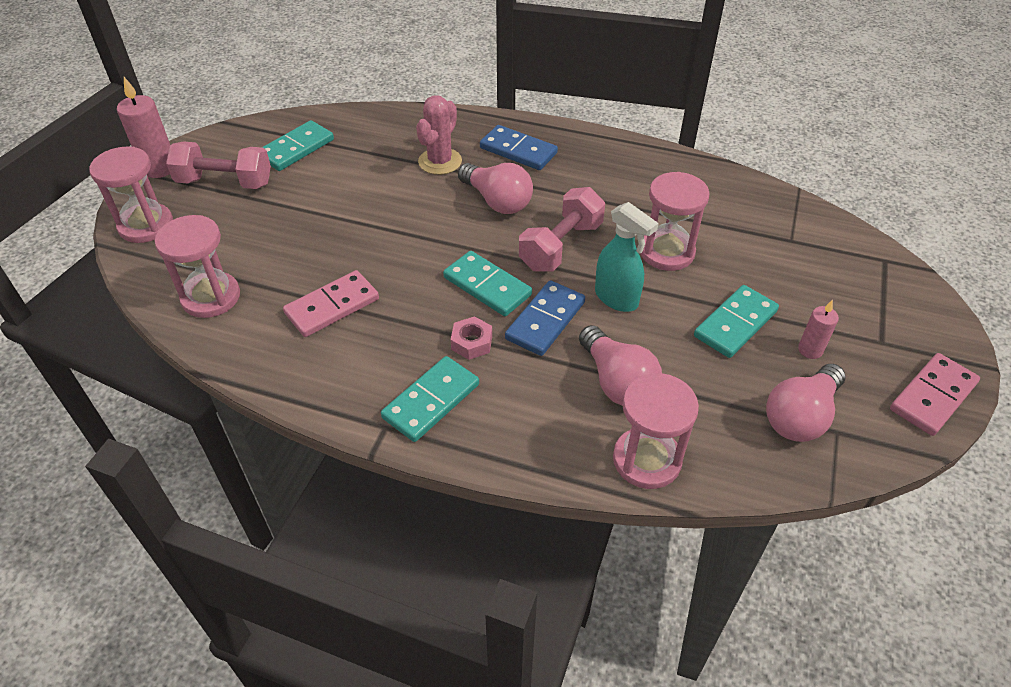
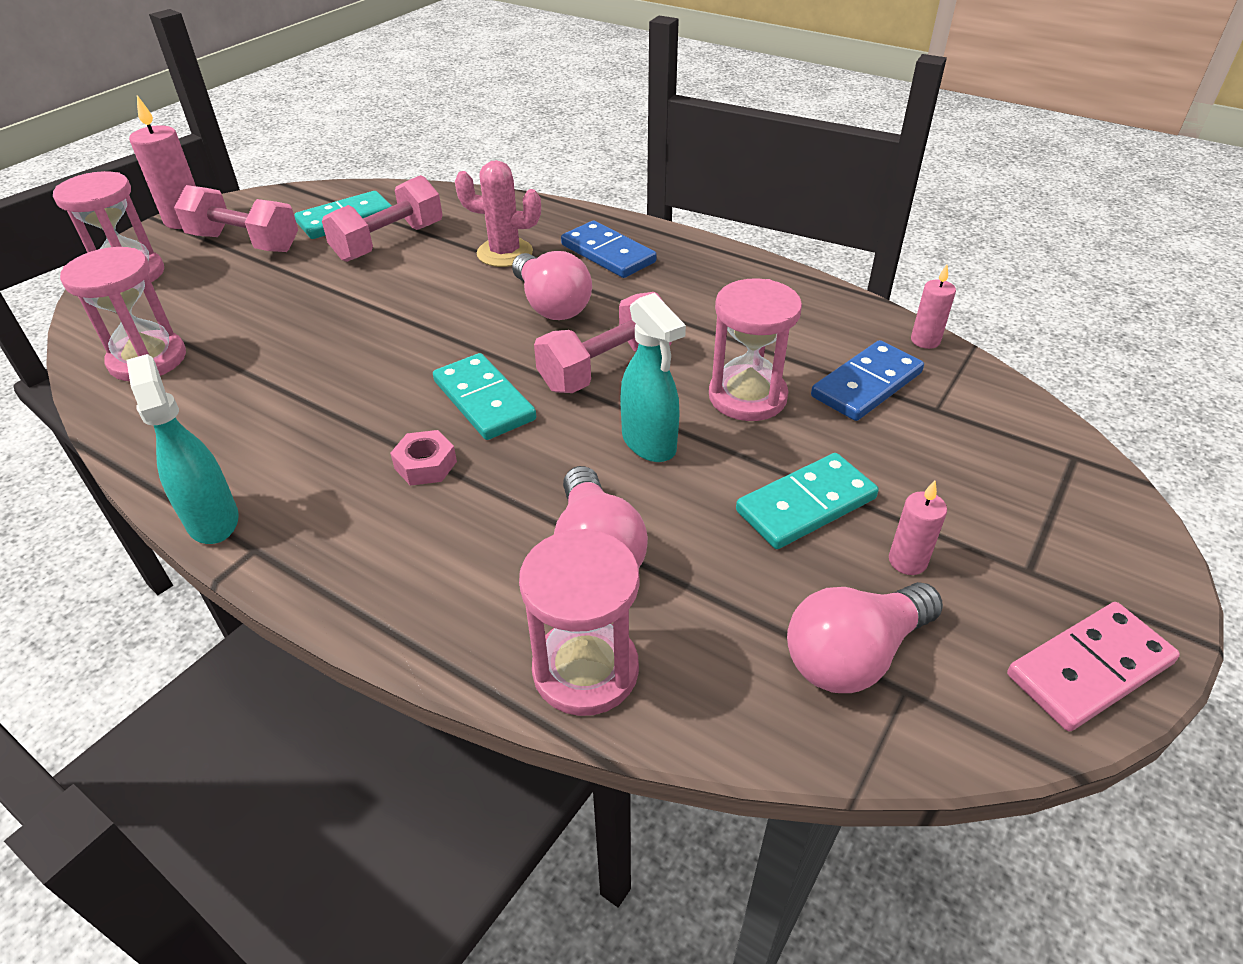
camera: 15 degrees right, 5 degrees down
pink domino [283,270,379,337] -> none
turquoise domino [381,356,479,442] -> none
pink cactus [416,95,462,175] -> pink cactus turned 60 degrees clockwise [455,160,541,267]
blue domino [505,280,585,356] -> blue domino moved to [811,340,924,421]
none -> turquoise spray bottle [126,354,239,544]
none -> pink dumbbell [322,175,443,262]
none -> pink candle [911,265,956,349]

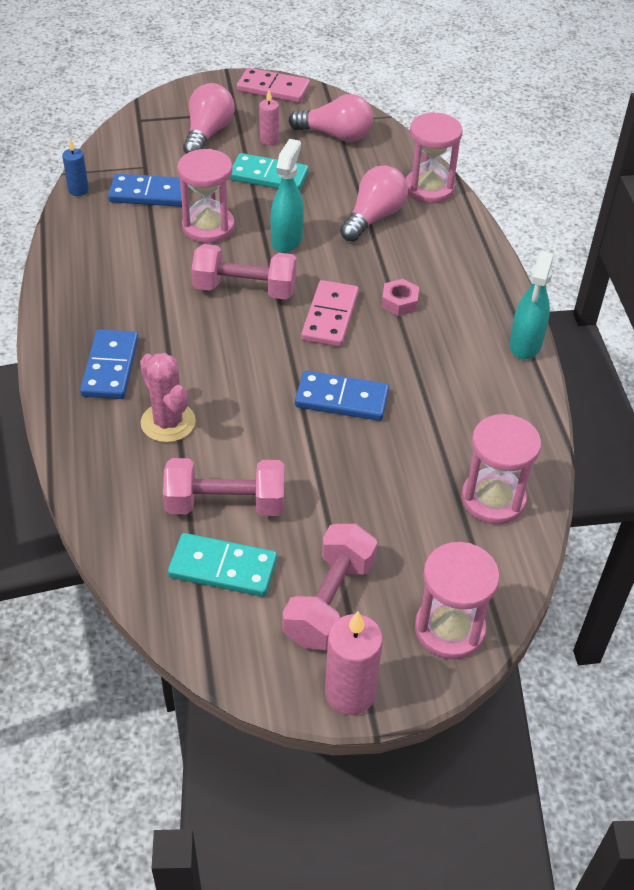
camera: 135 degrees left, 5 degrees up
pink dumbbell [174,185,298,252] -> pink dumbbell turned 45 degrees clockwise [283,524,377,650]
turquoise domino [433,353,536,440] -> pink domino [301,280,359,347]
pink light bulb [512,251,592,320] -> pink light bulb moved to [183,83,234,154]
pink candle [911,265,956,349] -> blue candle [62,139,89,196]
none -> blue domino [295,371,389,421]

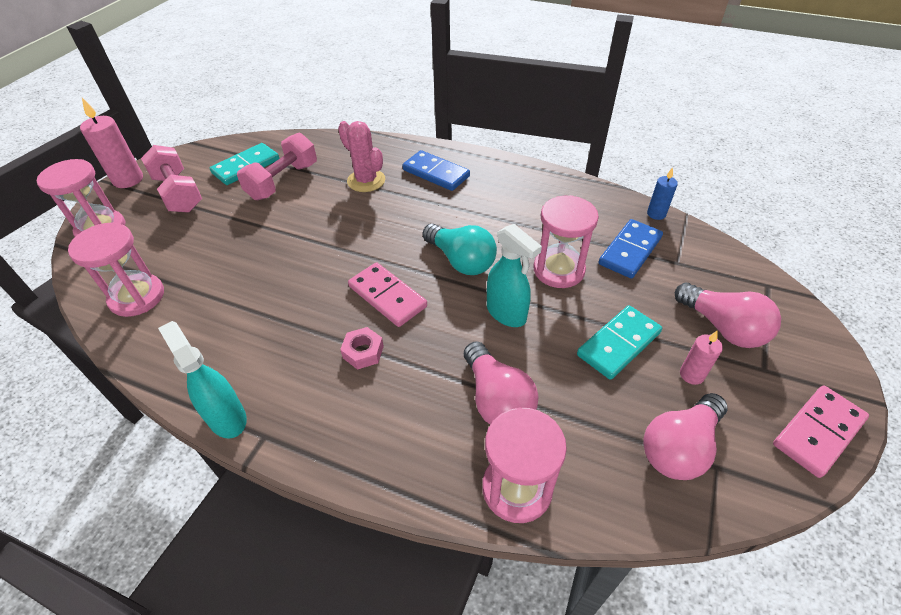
camera: 125 degrees right, 0 degrees up
pink cactus [140,353,196,442] -> pink cactus turned 45 degrees clockwise [338,121,385,192]
pink dumbbell [191,244,297,300] -> turquoise light bulb [422,224,497,275]
blue domino [295,371,389,421] -> none

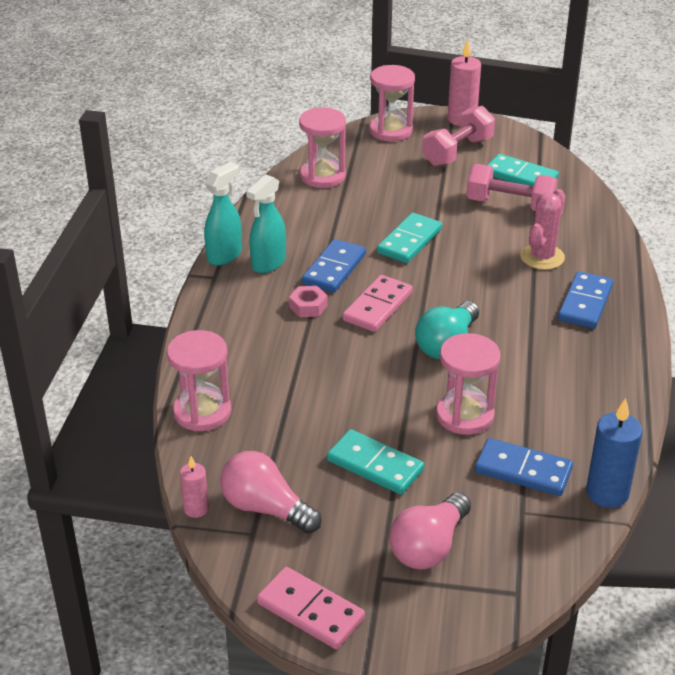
camera: 75 degrees right, 10 degrees down
pink light bulb [464,341,539,425] -> none
turquoise spray bottle [487,224,542,327] -> turquoise spray bottle moved to [246,174,286,273]
blue candle [647,167,678,220] -> blue candle [586,398,643,508], size x1.73
pink candle [680,330,723,385] -> pink candle moved to [180,456,209,518]
none -> blue domino [302,239,366,293]
none -> turquoise domino [377,213,442,263]

